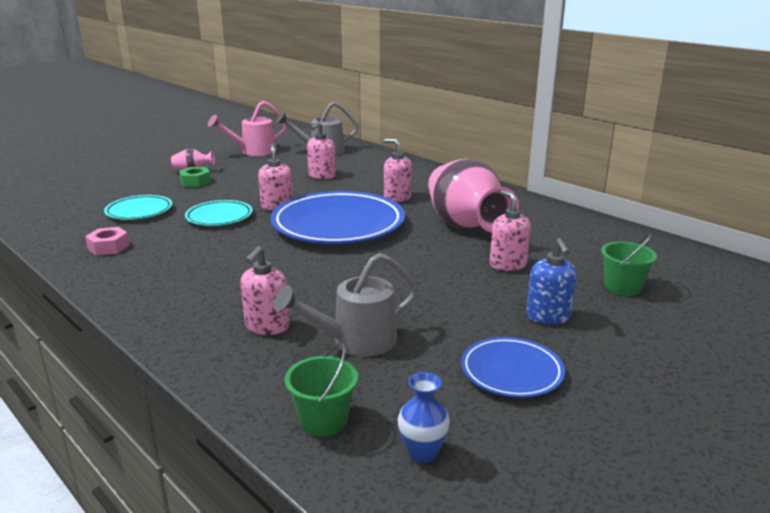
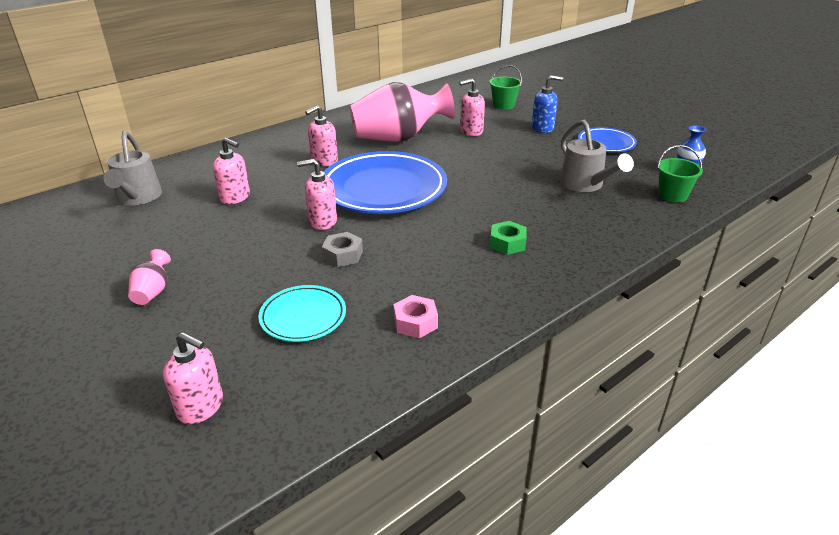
camera: 85 degrees left, 10 degrees up
green nut [179,167,211,187] -> green nut moved to [490,221,527,255]
turquoise plate [185,200,253,226] -> grey nut [322,232,363,267]
pink watering can [208,101,287,156] -> none
pink soap dispenser [241,246,290,335] -> pink soap dispenser moved to [163,332,223,424]

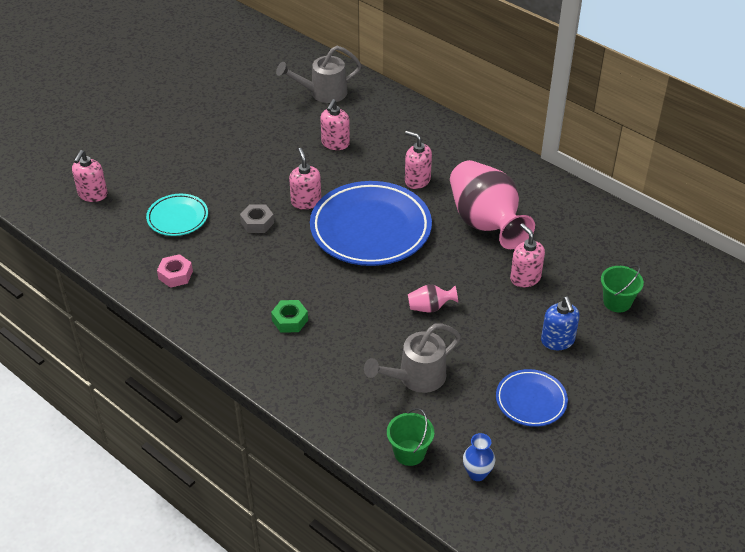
camera: 80 degrees right, 10 degrees up
pink vase [128,249,171,305] -> pink vase moved to [408,284,458,312]

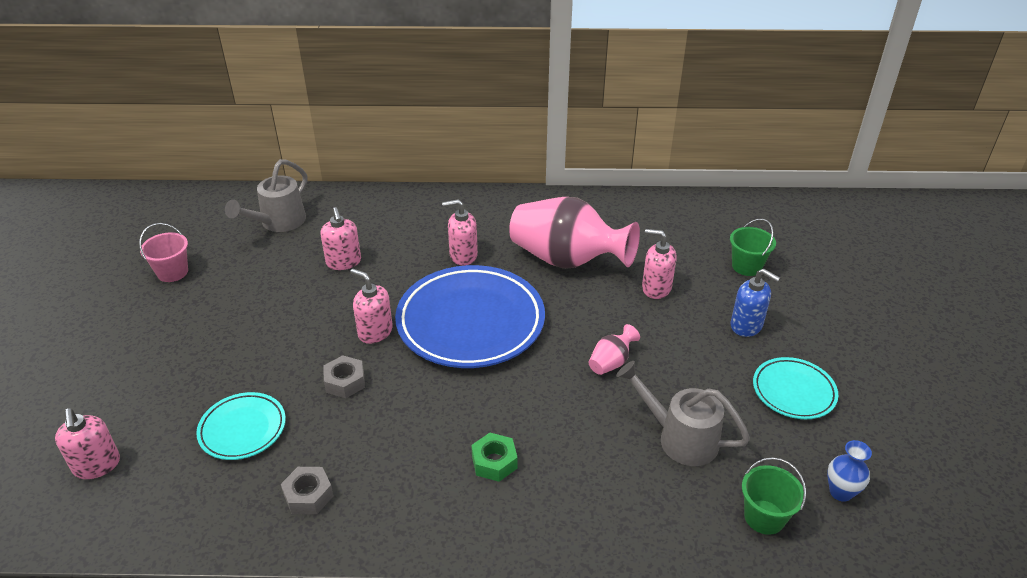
camera: 40 degrees left, 5 degrees down
pink nut [157,254,193,288] -> grey nut [281,467,334,514]
grey watering can [364,324,461,393] -> grey watering can turned 105 degrees clockwise [616,361,750,466]
blue plate [496,369,568,427] -> turquoise plate [753,357,838,419]
none -> pink bucket [139,223,188,282]

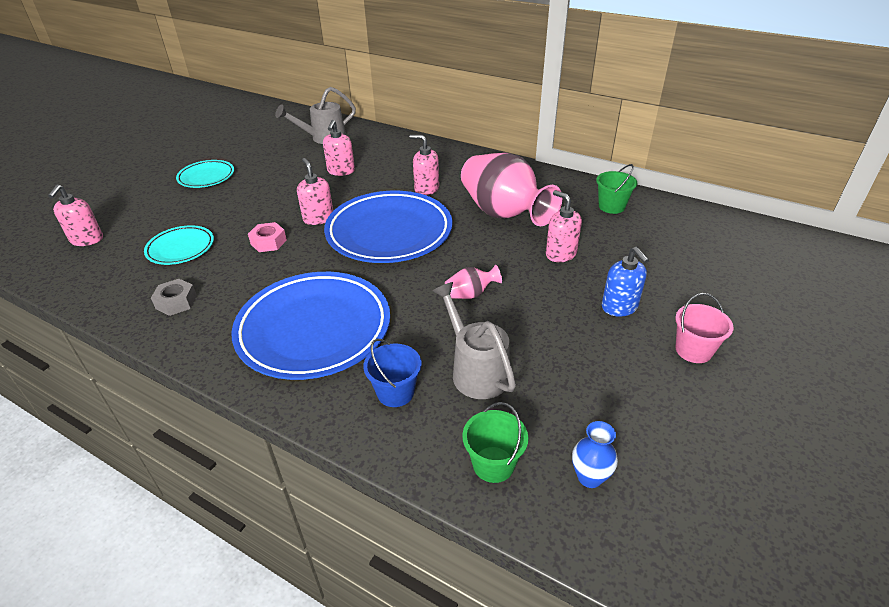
camera: 30 degrees right, 0 degrees up
pink bucket [139,223,188,282] -> pink bucket moved to [675,293,733,363]
grey nut [324,355,365,398] -> pink nut [248,222,287,252]
green nut [471,433,518,482] -> blue plate [231,272,390,380]
green bucket [730,219,776,276] -> green bucket moved to [596,164,637,214]
turquoise plate [753,357,838,419] -> turquoise plate moved to [176,160,234,188]
none -> blue bucket [363,339,422,407]

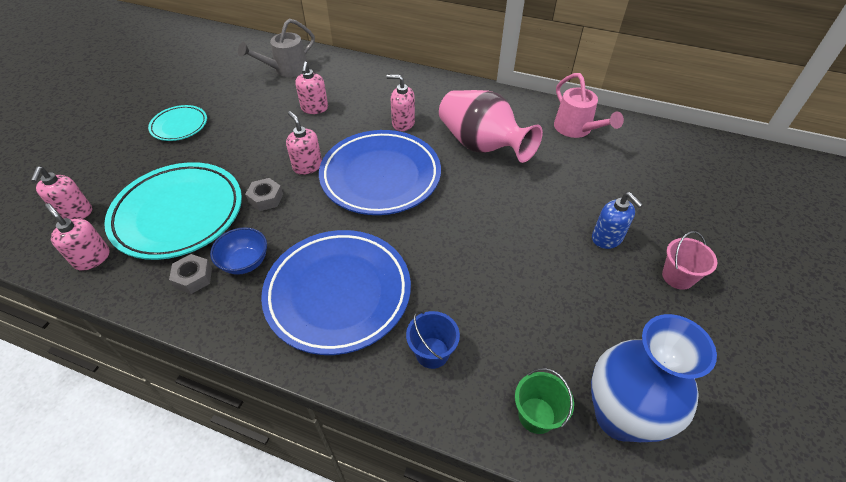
camera: 10 degrees left, 10 degrees up
turquoise plate [144,225,214,265] -> turquoise plate [104,162,242,260], size x1.96
pink nut [248,222,287,252] -> grey nut [245,178,283,211]
grey watering can [433,282,516,399] -> none
pink vase [445,265,502,299] -> none
pink soap dispenser [546,190,582,262] -> pink soap dispenser moved to [45,203,109,271]
blue vase [572,421,618,488] -> blue vase [591,314,717,442], size x2.39
green bucket [596,164,637,214] -> pink watering can [554,73,624,138]
none -> blue bowl [210,227,267,275]

